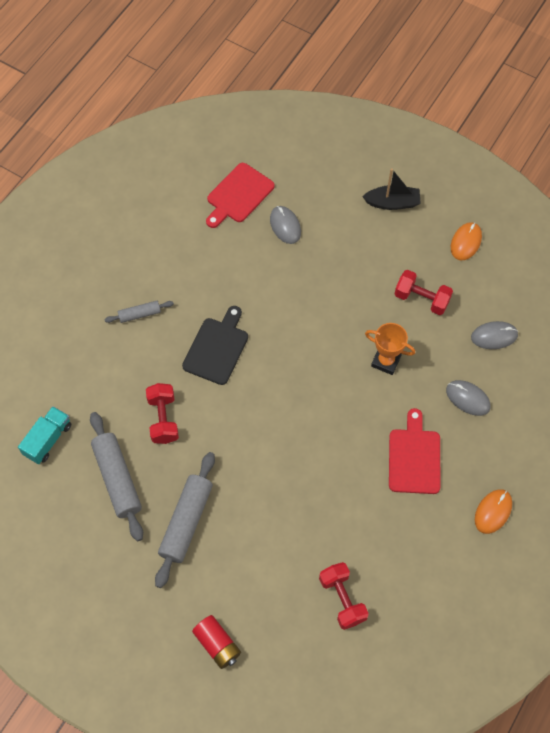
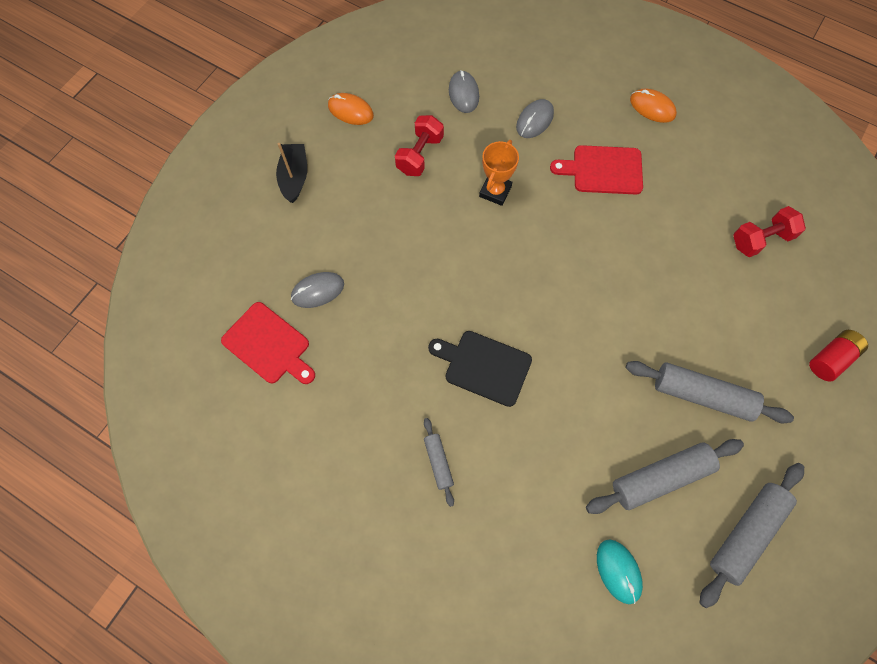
camera: 90 degrees left, 5 degrees up
turquoise truck [18,406,71,464] -> turquoise mouse [597,539,643,604]
red dumbbell [146,383,179,444] -> none
none -> grey rolling pin [700,463,804,608]

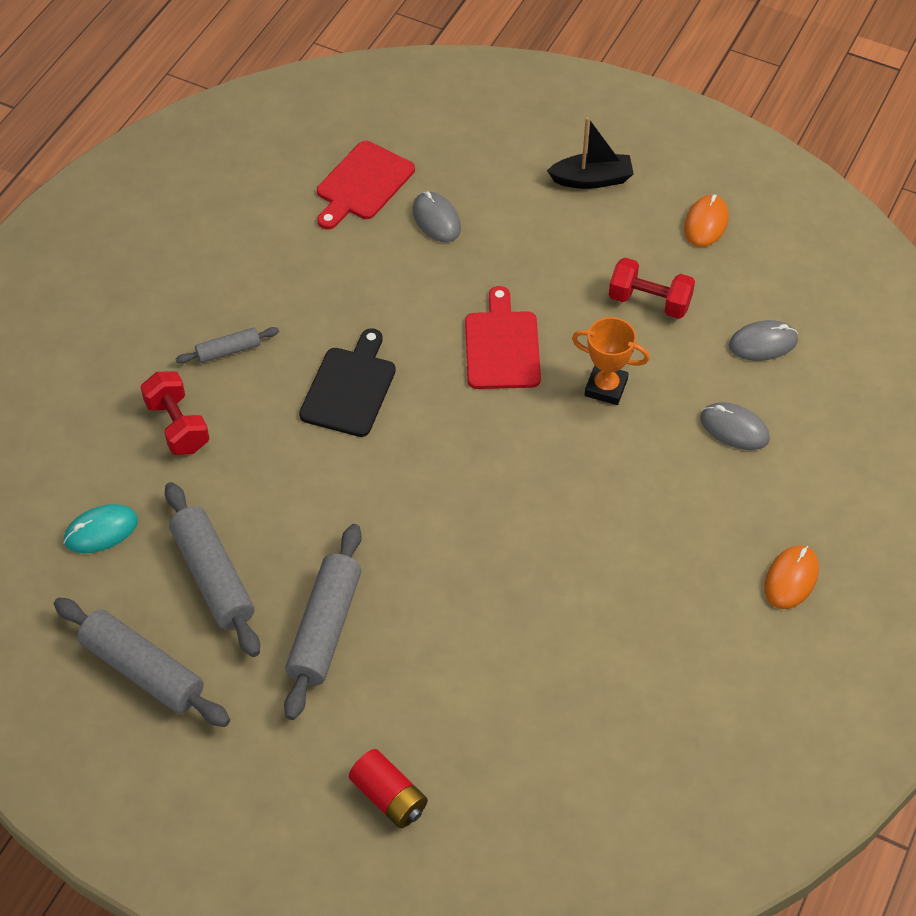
camera: 85 degrees right, 15 degrees down
red cutting board [550,145,643,194] -> red cutting board moved to [465,286,541,389]
red dumbbell [733,206,806,257] -> red dumbbell moved to [141,371,210,455]

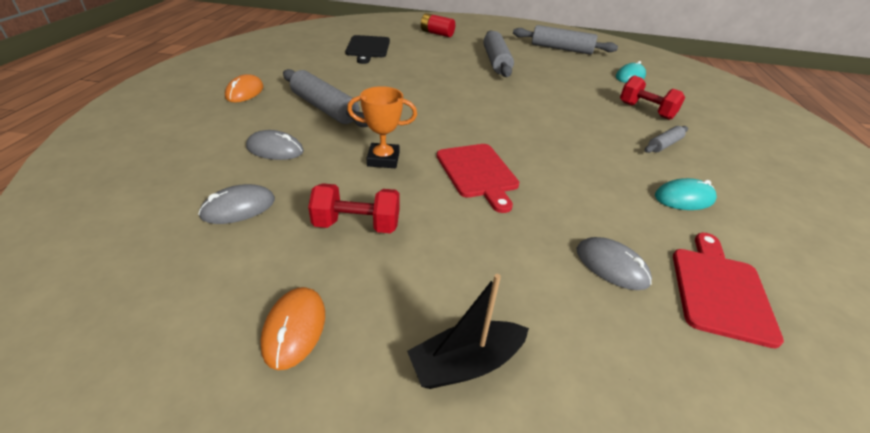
camera: 160 degrees right, 15 degrees down
grey rolling pin [165,482,260,657] -> grey rolling pin moved to [283,69,368,127]
black cutting board [299,328,396,437] -> black cutting board moved to [345,35,390,64]
none -> turquoise mouse [655,178,717,210]

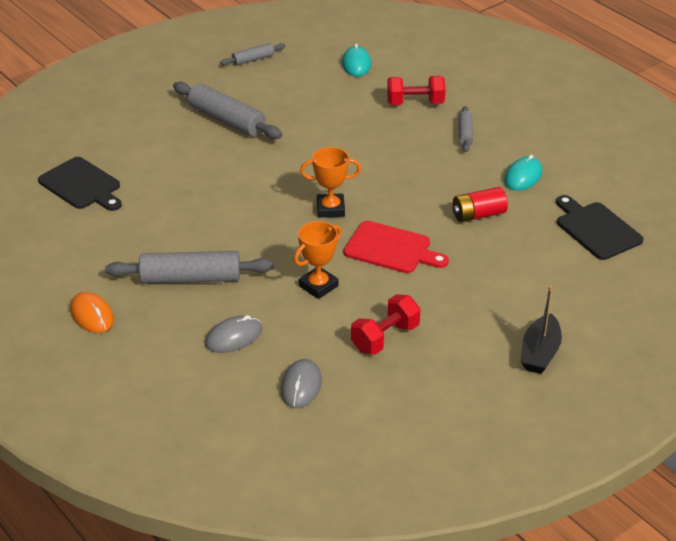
camera: 45 degrees left, 0 degrees up
orange mouse [260,287,325,370] -> none
red battery [421,13,455,37] -> red battery moved to [453,187,508,222]
grey rolling pin [513,25,618,55] -> grey rolling pin [220,43,285,65], size x0.53
grey mouse [576,237,652,290] -> none
red cutting board [673,233,784,349] -> black cutting board [556,195,643,260]
none -> orange trophy [300,147,361,218]

